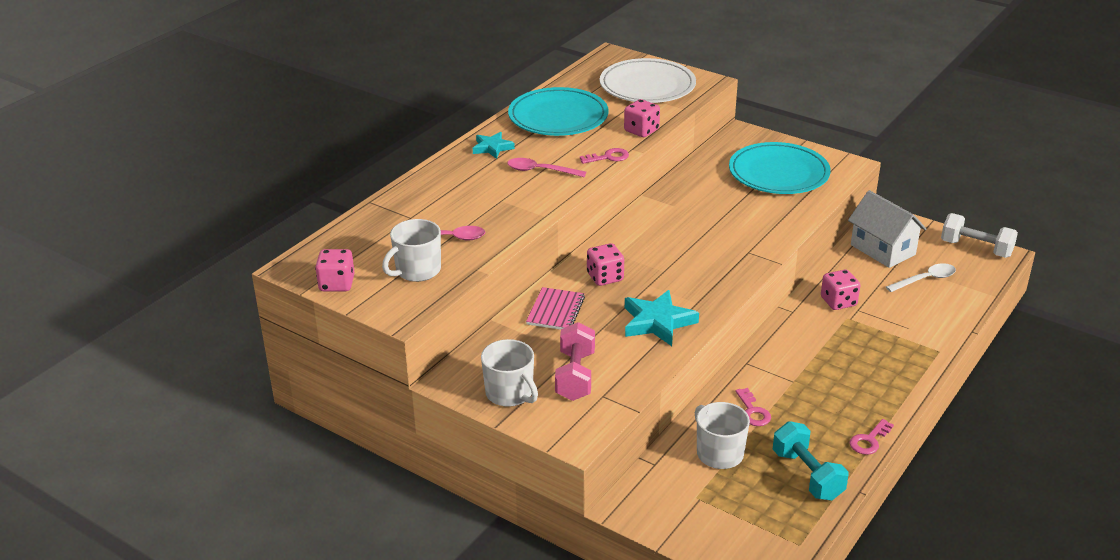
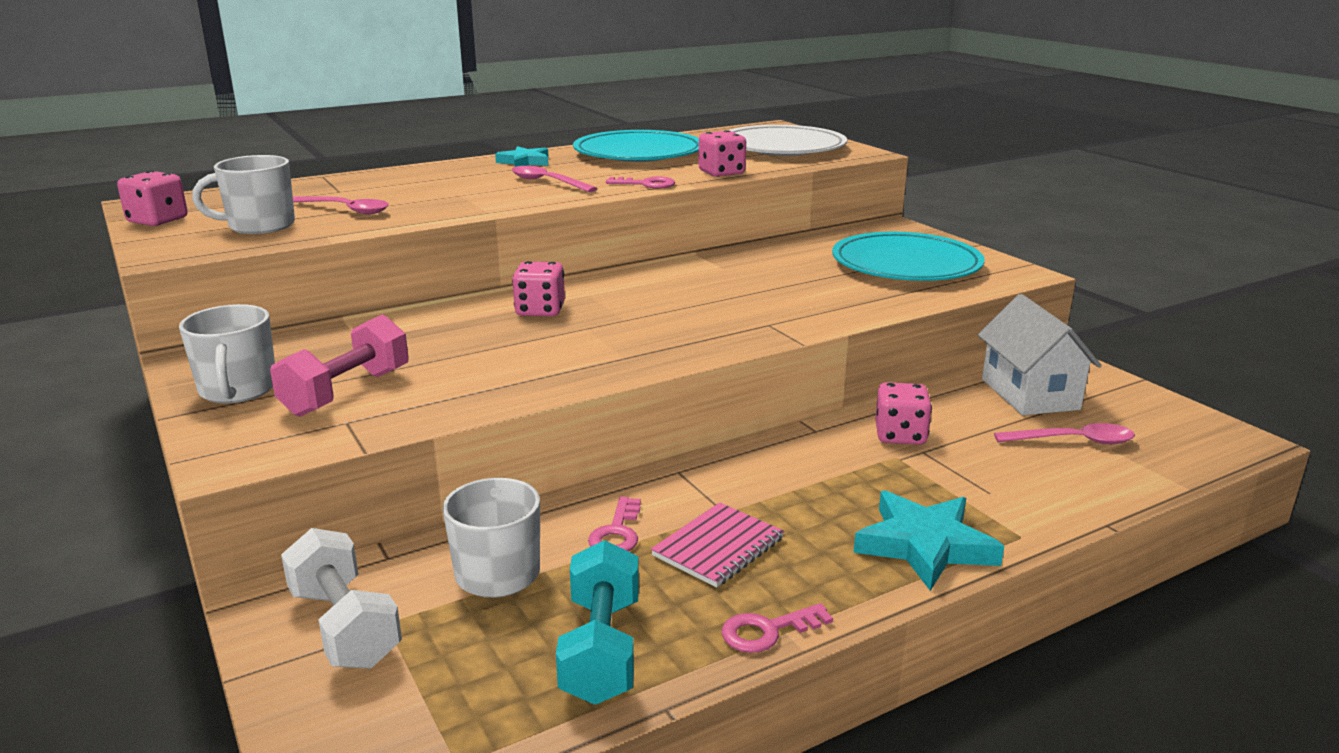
camera: 25 degrees right, 10 degrees down
pink notebook [526,287,585,330] -> pink notebook moved to [651,503,784,587]
turquoise star [625,290,699,346] -> turquoise star moved to [853,490,1004,591]
white spoon [886,263,956,292] -> pink spoon [994,423,1135,445]
white dumbbell [941,213,1018,258] -> white dumbbell moved to [281,528,402,669]

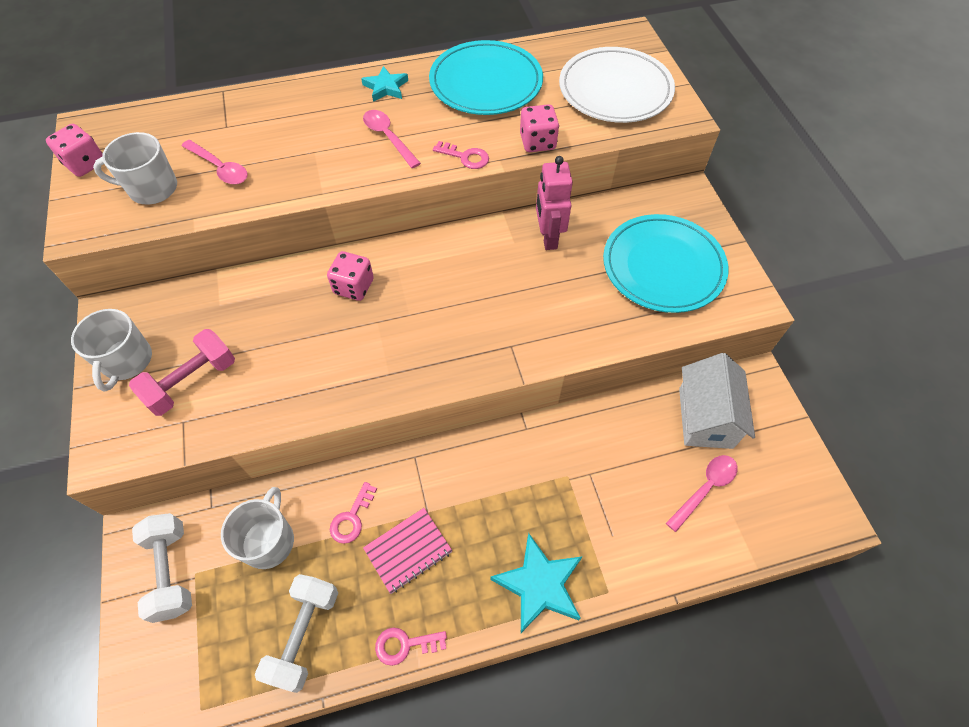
camera: 15 degrees right, 35 degrees up
turquoise dumbbell [556,540,639,705] -> white dumbbell [255,574,338,693]
pink dice [875,382,932,445] -> none
pink spoon [994,423,1135,445] -> pink spoon turned 60 degrees counterclockwise [666,455,738,532]
none -> pink robot [536,156,573,250]

